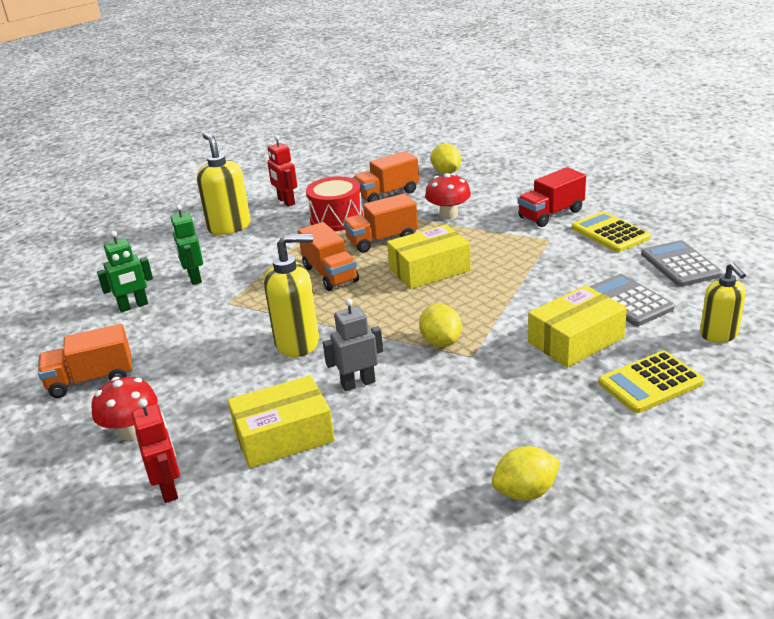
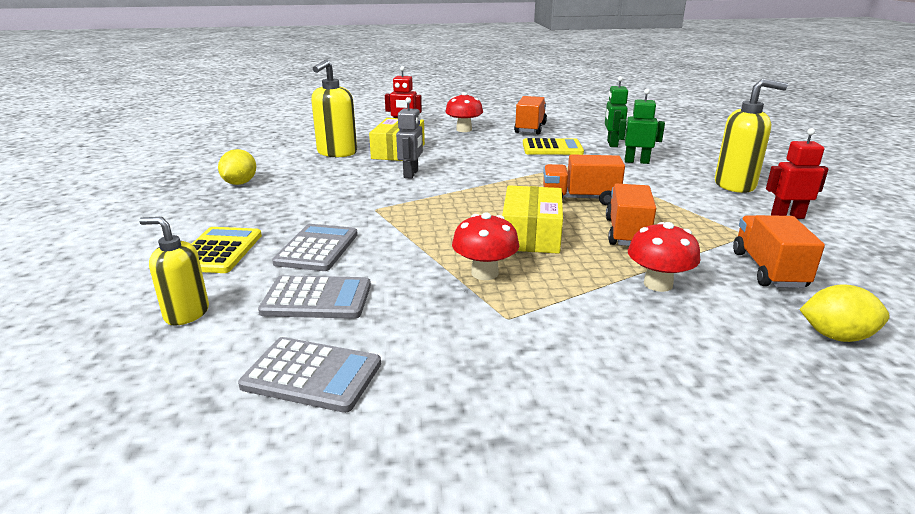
camera: 120 degrees right, 5 degrees down
yellow soap dispenser [264,234,319,357] -> yellow soap dispenser moved to [311,59,357,157]
red drum [306,176,363,231] -> none
yellow lemon [419,304,462,347] -> none
red truck [518,167,586,227] -> none
yellow box [528,285,627,368] -> grey calculator [272,224,358,271]
yellow calculator [572,211,651,252] -> yellow calculator moved to [523,138,584,155]
none -> red mushroom [452,212,519,280]

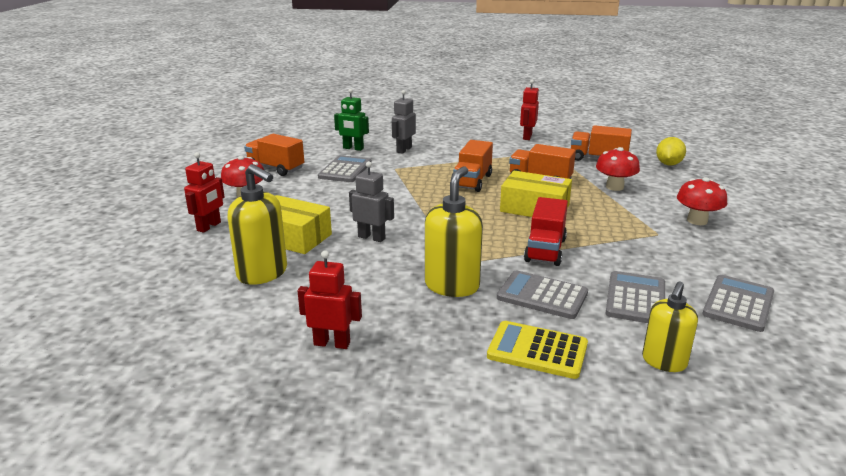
camera: 75 degrees left, 0 degrees up
yellow lemon [218,149,256,185] -> red robot [298,250,362,349]
red mushroom [452,212,519,280] -> red mushroom moved to [677,177,727,225]
yellow calculator [523,138,584,155] -> grey calculator [318,155,372,182]
green robot [618,89,665,164] -> grey robot [392,90,416,154]
yellow soap dispenser [715,79,788,193] -> yellow soap dispenser moved to [425,166,483,297]
none -> red truck [524,197,568,266]

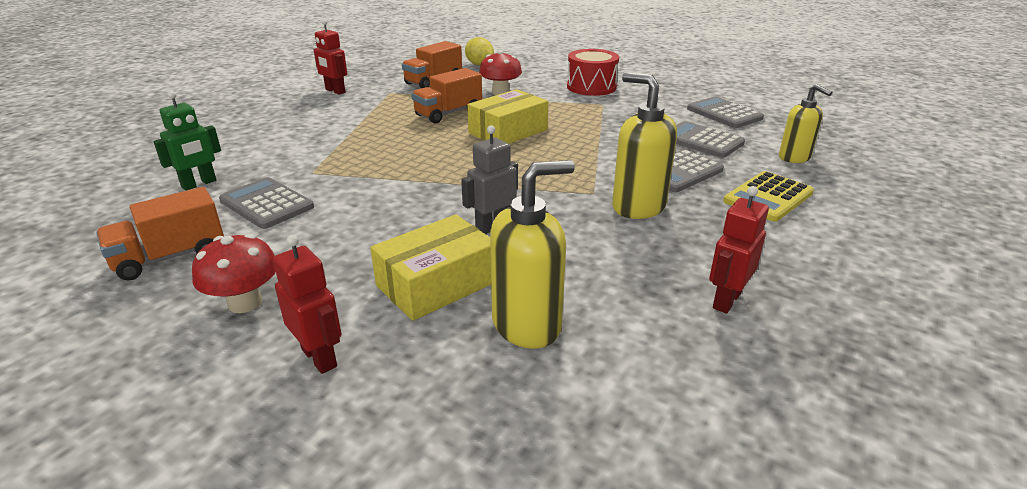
camera: 65 degrees left, 5 degrees up
grey robot [392,90,416,154] -> none
orange truck [453,140,493,192] -> none
red truck [524,197,568,266] -> none
red mushroom [677,177,727,225] -> red drum [567,49,619,96]

